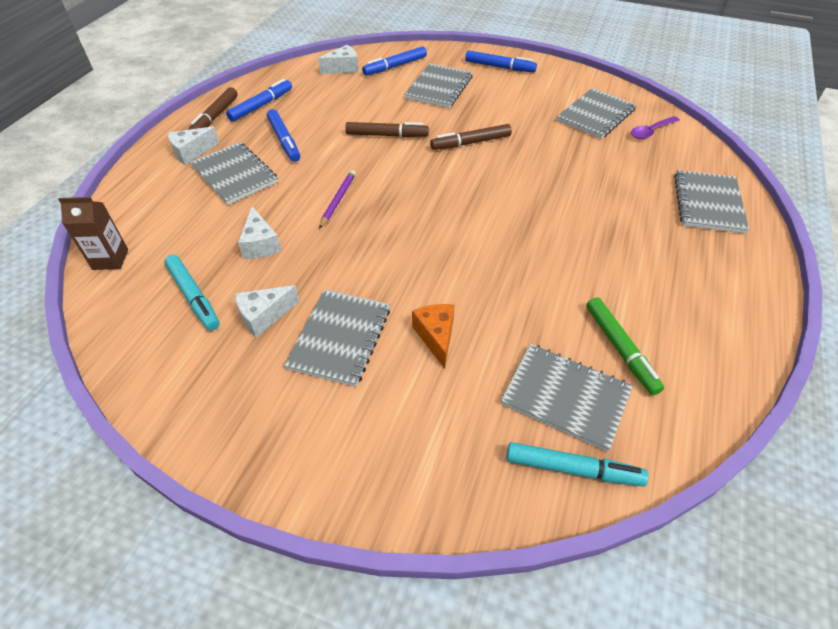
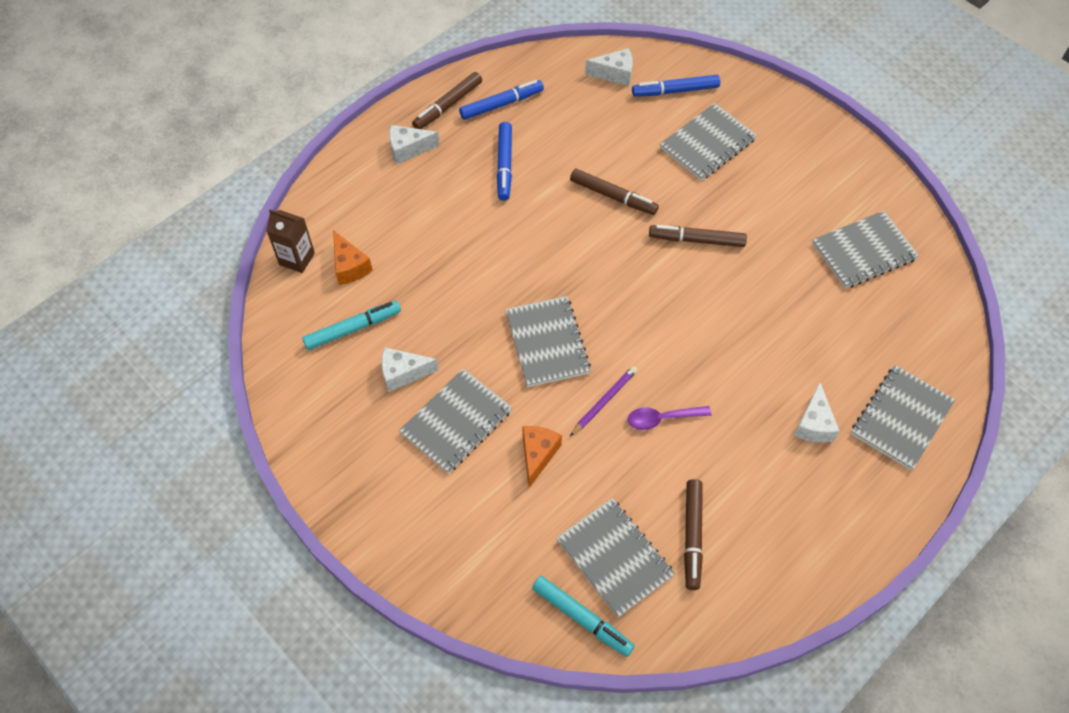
camera: 25 degrees right, 10 degrees up
turquoise marker [164,255,220,331] -> turquoise marker turned 105 degrees counterclockwise [302,301,401,350]
grey notebook [190,142,278,205] -> grey notebook moved to [505,296,591,387]
white cheese [238,207,281,259] -> white cheese moved to [794,382,840,442]
purple pencil [319,170,356,229] -> purple pencil moved to [570,366,637,436]
blue marker [465,50,537,72] -> none
green marker [586,297,664,395] -> brown marker [684,479,703,590]
purple spoon [631,116,680,139] -> purple spoon moved to [628,406,711,430]
none -> orange cheese [333,230,373,285]

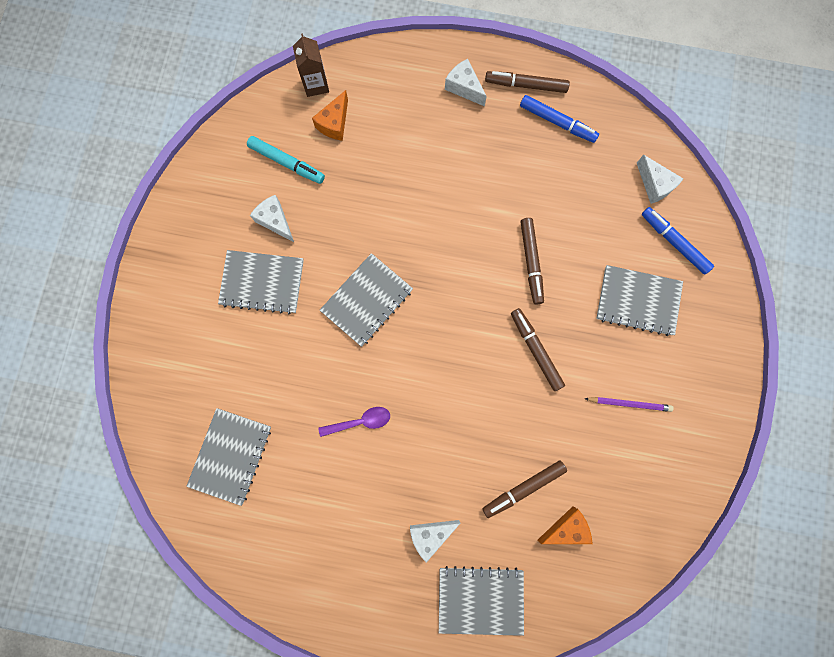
camera: 55 degrees right, 20 degrees up
blue marker [497,122,512,201] -> none
orange cheese [522,426,562,488] -> orange cheese moved to [537,506,593,544]
turquoise marker [532,576,635,657] -> none
purple pencil [570,366,637,436] -> purple pencil moved to [584,397,674,412]
purple spoon [628,406,711,430] -> purple spoon turned 120 degrees clockwise [318,407,390,437]
brown marker [684,479,703,590] -> brown marker moved to [482,461,567,518]
grey notebook [812,211,919,289] -> none

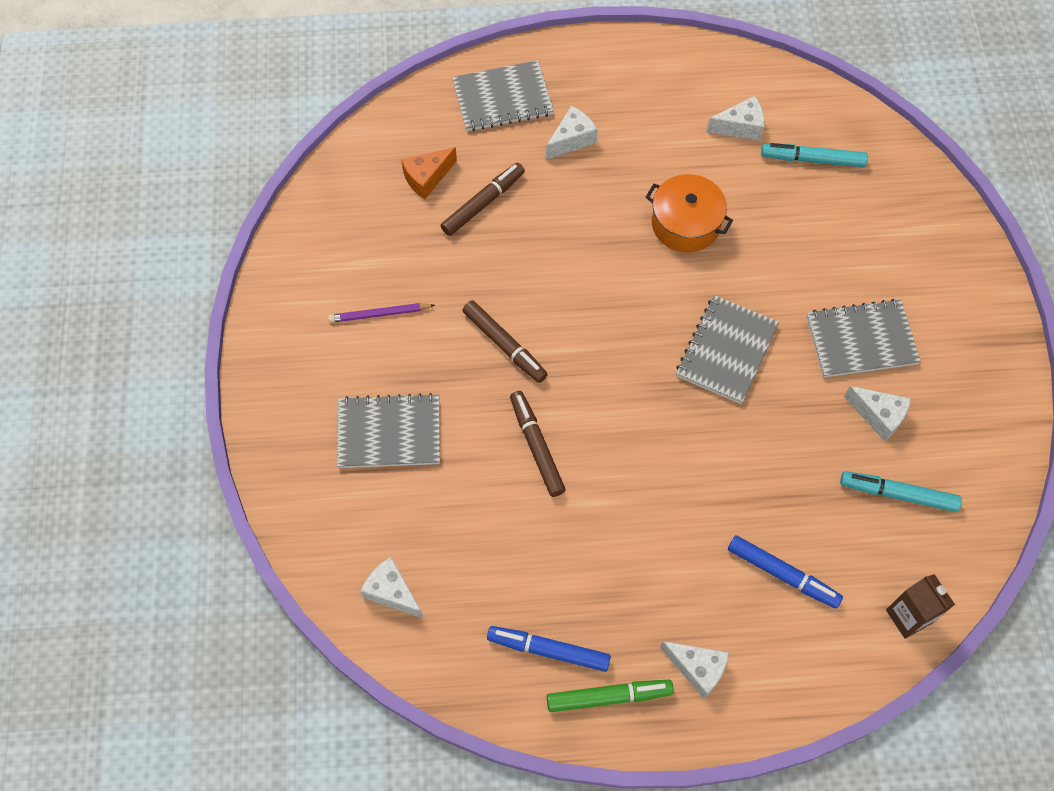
camera: 165 degrees right, 15 degrees down
grey notebook [186,408,271,506] -> turquoise marker [761,143,868,167]
orange cheese [312,90,348,141] -> none
purple spoon [318,407,390,437] -> orange pot [646,174,733,253]
brown marker [485,71,570,93] -> green marker [547,680,674,712]
blue marker [642,207,714,275] -> blue marker moved to [728,535,843,608]
none -> white cheese [706,96,765,141]

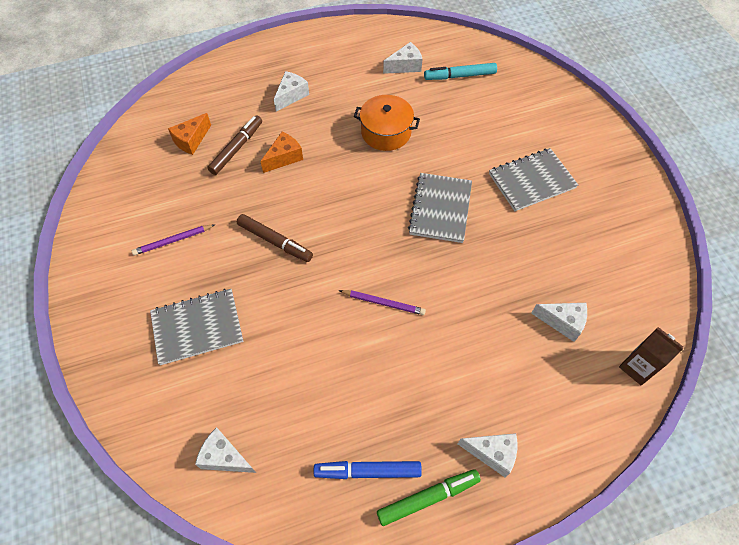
camera: 15 degrees left, 5 degrees down
grey notebook [452,60,554,131] -> none
brown marker [510,391,566,497] -> none
blue marker [728,535,843,608] -> none
turquoise marker [840,471,962,512] -> none
white cheese [844,386,911,441] -> white cheese moved to [531,303,587,342]
none -> orange cheese [260,132,303,173]
none -> purple pencil [339,290,426,315]

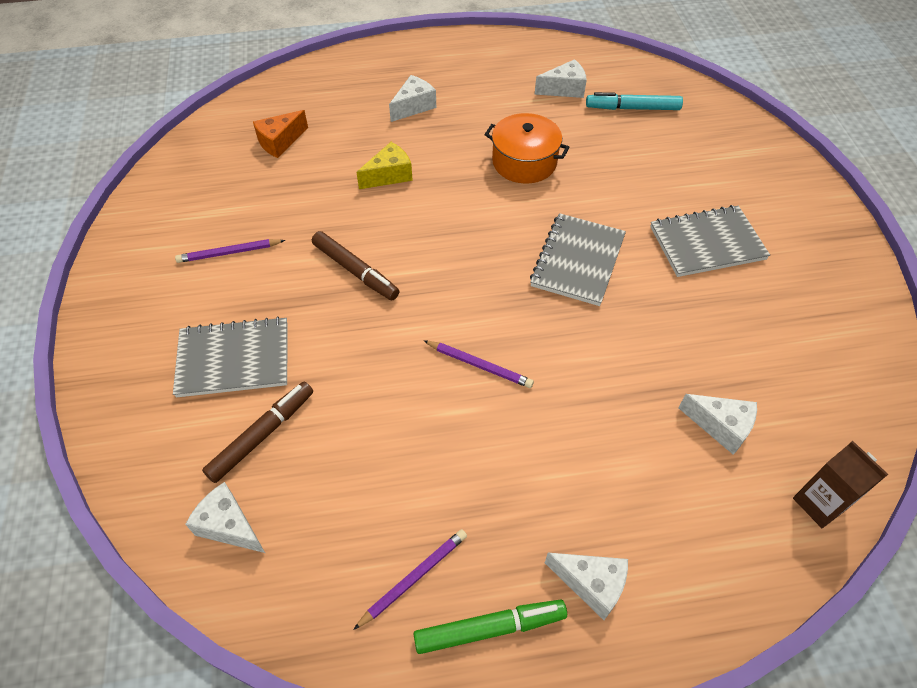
camera: 10 degrees right, 5 degrees down
brown marker [207,115,262,175] -> brown marker moved to [202,382,313,483]
orange cheese [260,132,303,173] -> yellow cheese [356,142,413,189]
blue marker [314,461,422,479] -> purple pencil [353,529,467,630]

